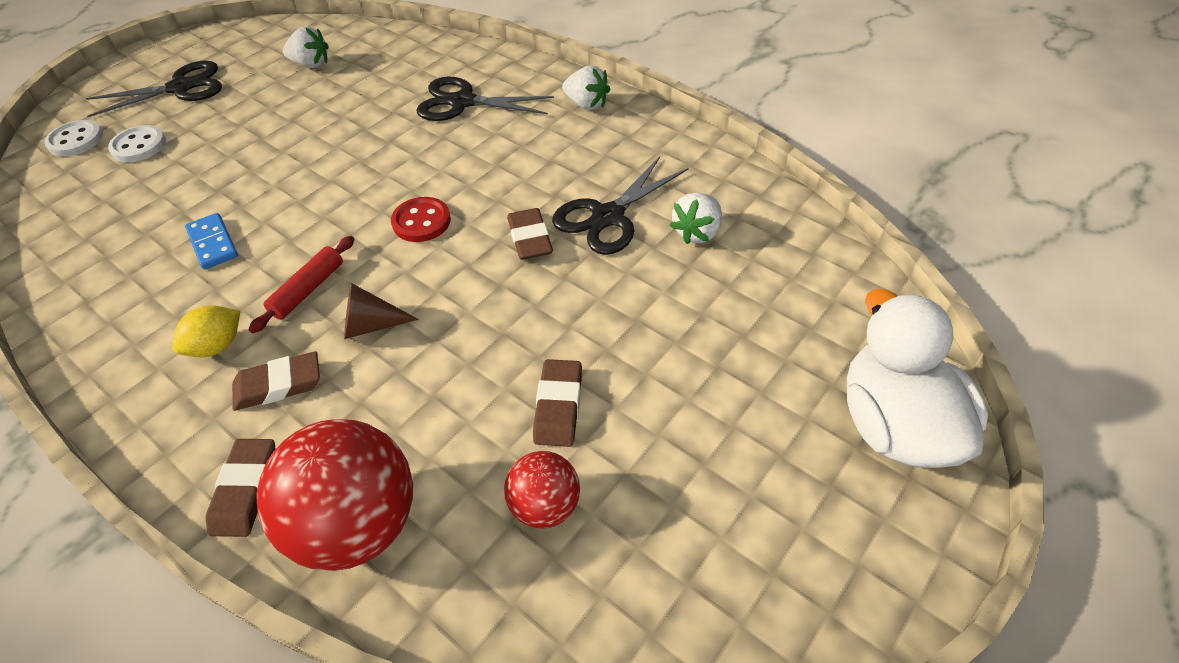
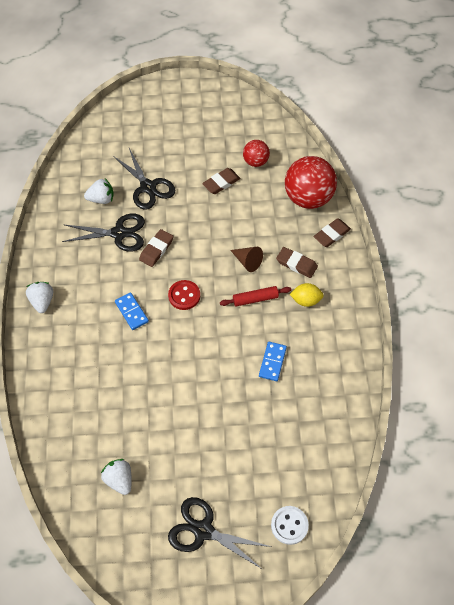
camera: 135 degrees left, 10 degrees up
white button [108,125,166,162] -> none
black scissors [416,77,554,121] -> black scissors moved to [113,148,175,210]
white duck [847,289,988,468] -> none
none -> blue domino [115,293,149,330]

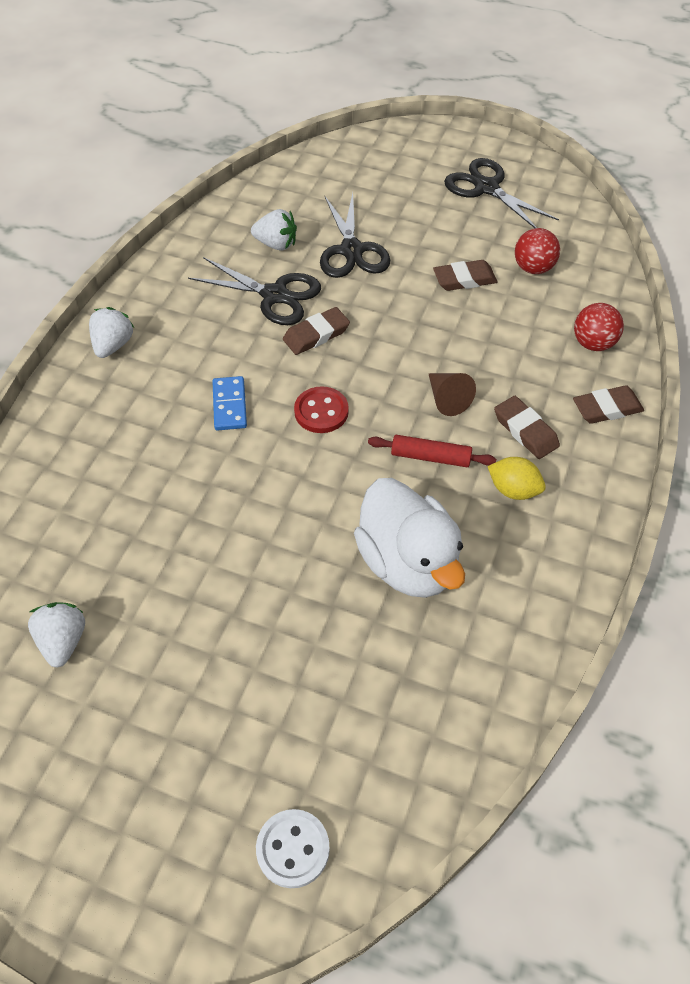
camera: 25 degrees right, 5 degrees down
black scissors [168,497,271,570] -> black scissors moved to [444,158,559,228]
blue domino [259,342,287,381] -> white duck [354,478,465,598]
red ball [285,156,337,209] -> red ball [574,303,624,351], size x0.54

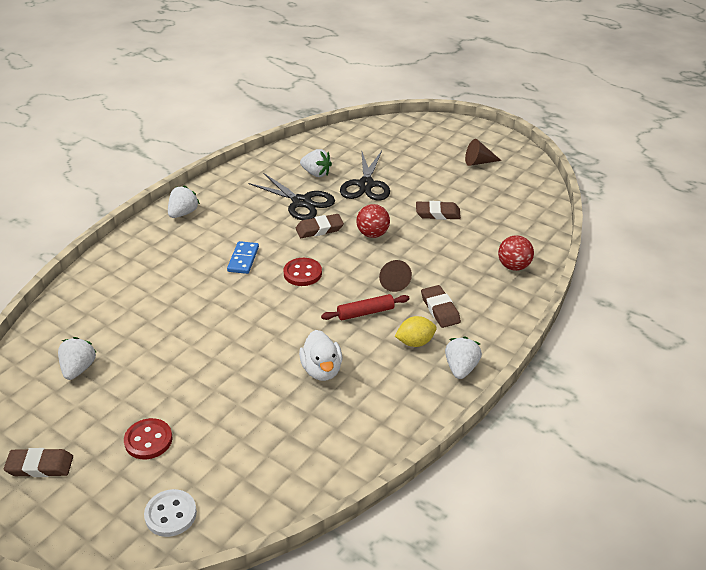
camera: 15 degrees right, 15 degrees down
white duck [354,478,465,598] -> white duck [299,330,342,381], size x0.62
red rolling pin [368,435,496,467] -> red rolling pin turned 45 degrees counterclockwise [321,294,410,320]
black scissors [444,158,559,228] -> brown cone [465,139,502,166]
yellow lemon [487,457,546,500] -> yellow lemon turned 60 degrees counterclockwise [395,316,437,347]
red ball [515,228,560,274] -> red ball moved to [356,204,390,238]
brown eraser [573,385,644,424] -> brown eraser moved to [4,448,73,477]
none -> red button [124,418,172,459]
none -> white strawberry [445,336,482,379]

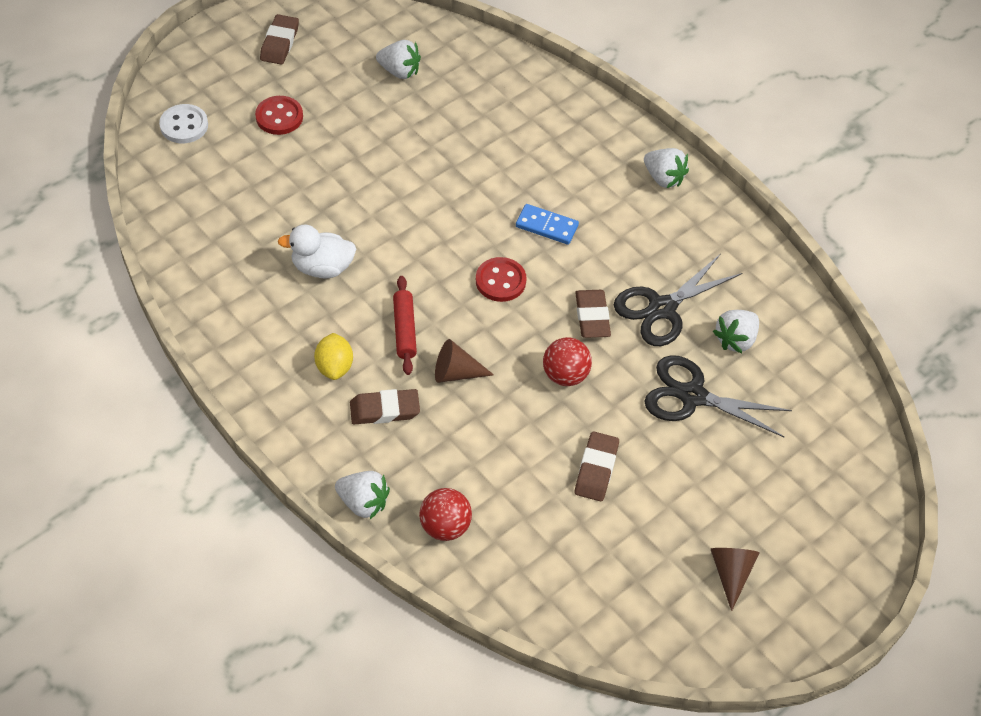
camera: 100 degrees right, 15 degrees up
white strawberry [445,336,482,379] -> white strawberry moved to [335,471,390,519]

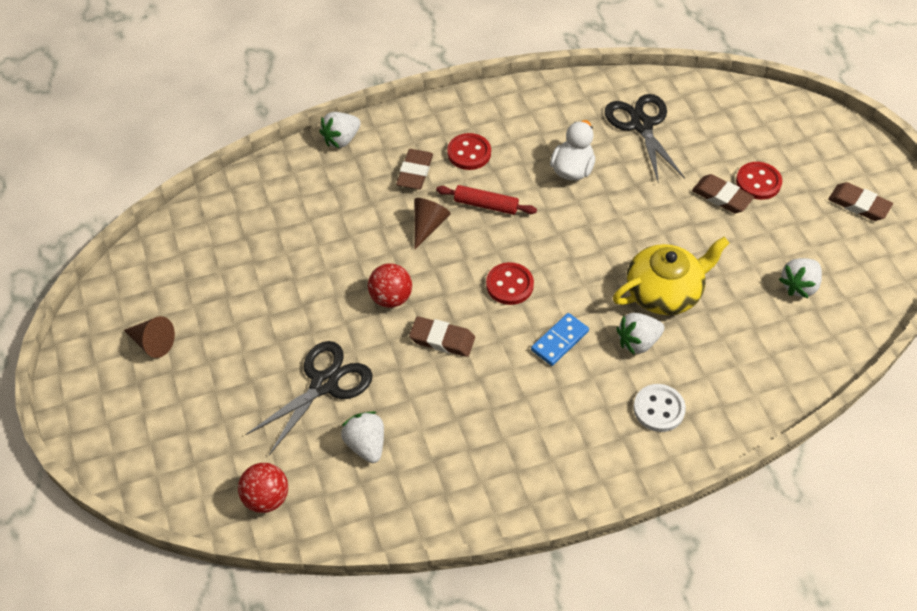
camera: 115 degrees right, 0 degrees up
white button [159,104,208,143] -> white button moved to [633,384,686,432]
yellow lemon [314,333,353,380] -> red button [447,133,491,170]
red ball [419,488,472,541] -> red ball moved to [238,463,288,513]
brown eraser [575,431,619,501] -> brown eraser moved to [692,174,754,213]
black scissors [614,254,743,346] -> black scissors moved to [605,94,685,184]
white strawberry [644,148,689,188] -> white strawberry moved to [617,313,664,354]
none -> yellow teapot [613,237,729,315]

